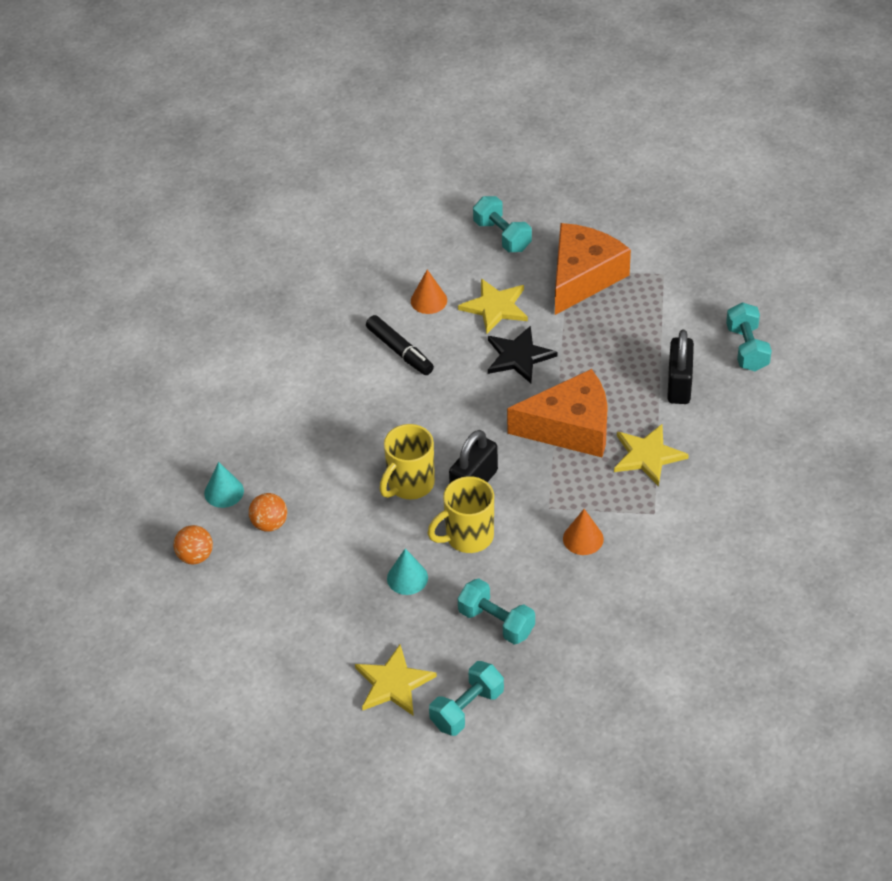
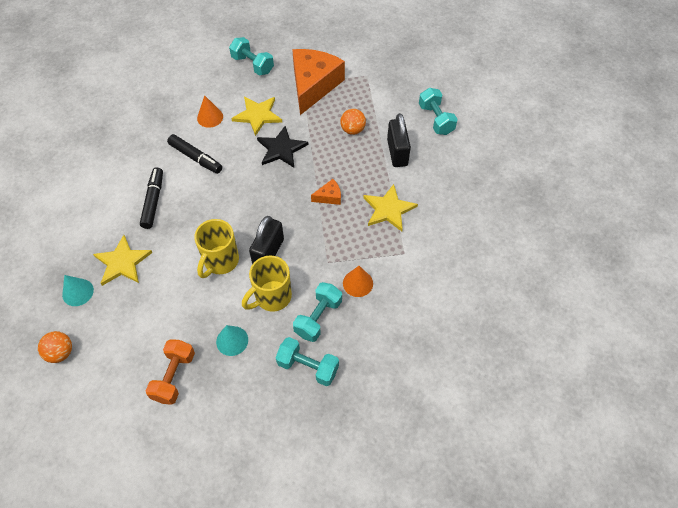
camera: 15 degrees left, 10 degrees up
orange ball [249,493,287,531] -> orange ball moved to [340,109,366,135]
yellow star [355,645,437,716] -> yellow star moved to [93,235,152,286]
turquoise dumbbell [429,661,504,736] -> turquoise dumbbell moved to [293,282,342,342]
orange cheese [507,369,608,457] -> orange cheese [311,179,341,205], size x0.41
none -> black marker [140,167,163,229]
none -> orange dumbbell [146,340,195,405]

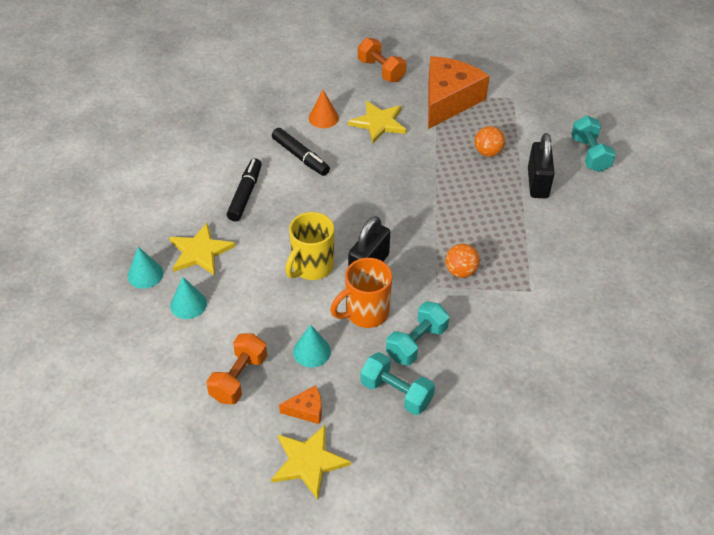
camera: 10 degrees right, 10 degrees down
orange ball [38,331,72,363] -> orange ball moved to [445,244,480,278]
turquoise dumbbell [229,37,274,75] -> orange dumbbell [358,38,406,82]
yellow mug [242,255,292,312] -> orange mug [330,258,392,328]
black star [257,126,309,168] -> none
orange cheese [311,179,341,205] -> orange cheese moved to [279,385,322,424]
orange cone [343,266,373,297] -> none
yellow star [363,184,418,231] -> yellow star moved to [271,425,351,500]
none -> turquoise cone [170,277,207,319]

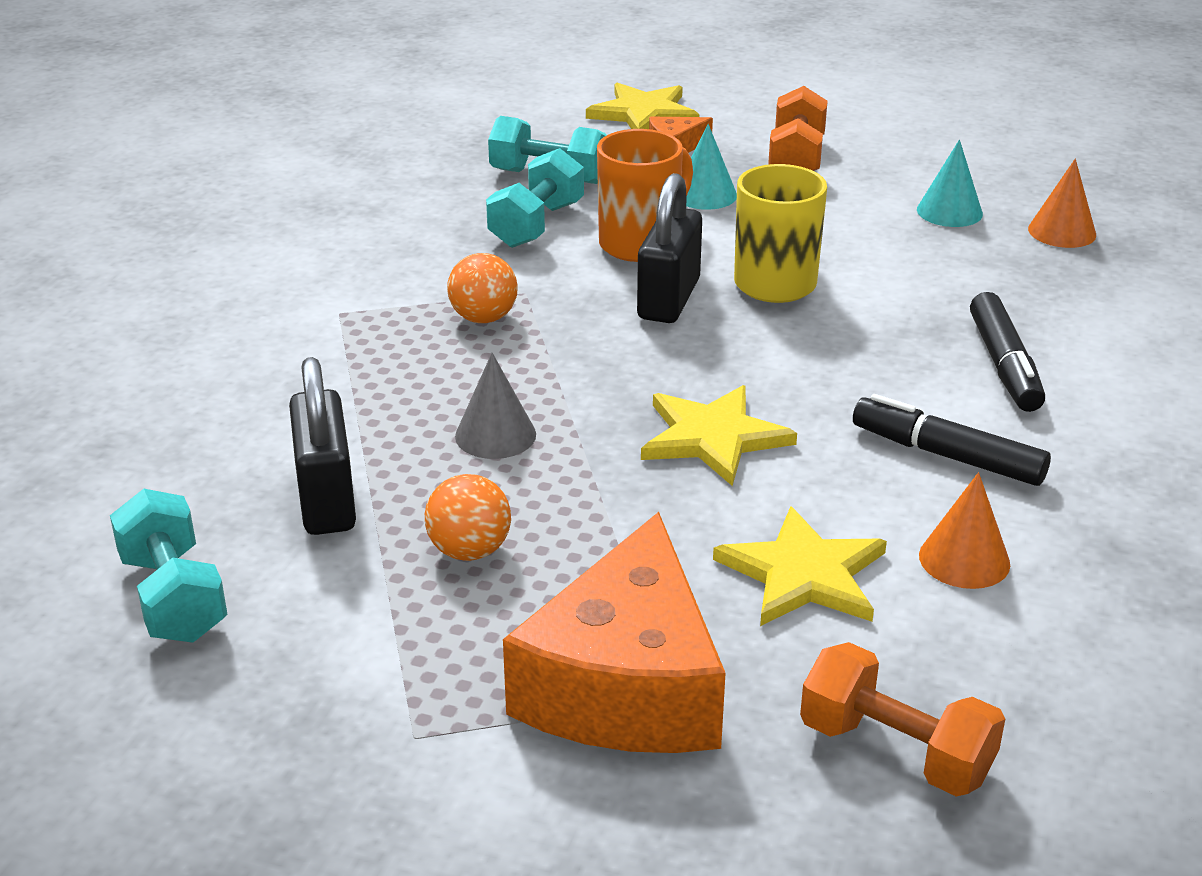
camera: 165 degrees right, 15 degrees down
turquoise cone [128,247,163,289] -> orange cone [1028,159,1096,248]
yellow star [169,223,236,275] -> yellow star moved to [641,385,797,486]
none -> grey cone [455,353,536,459]

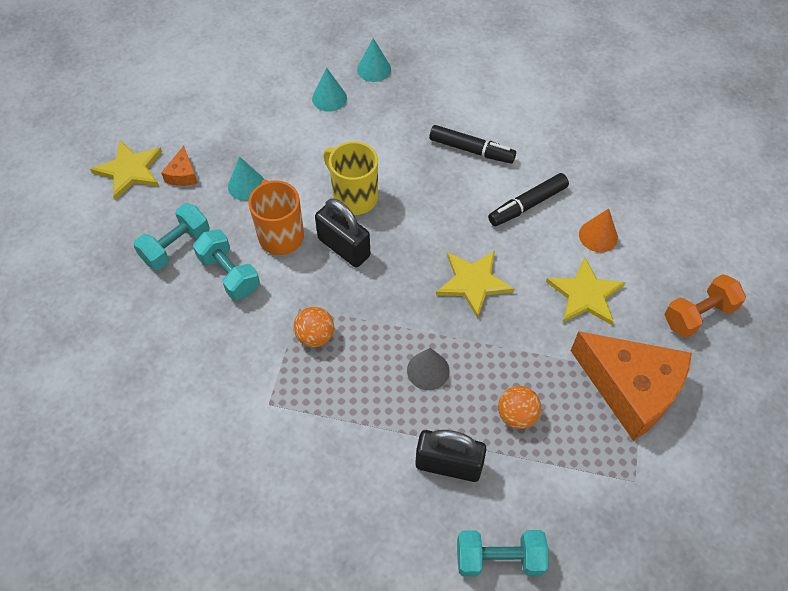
camera: 65 degrees left, 25 degrees up
orange dumbbell [768,86,828,171] -> none
orange cone [1028,159,1096,248] -> turquoise cone [357,38,391,82]

